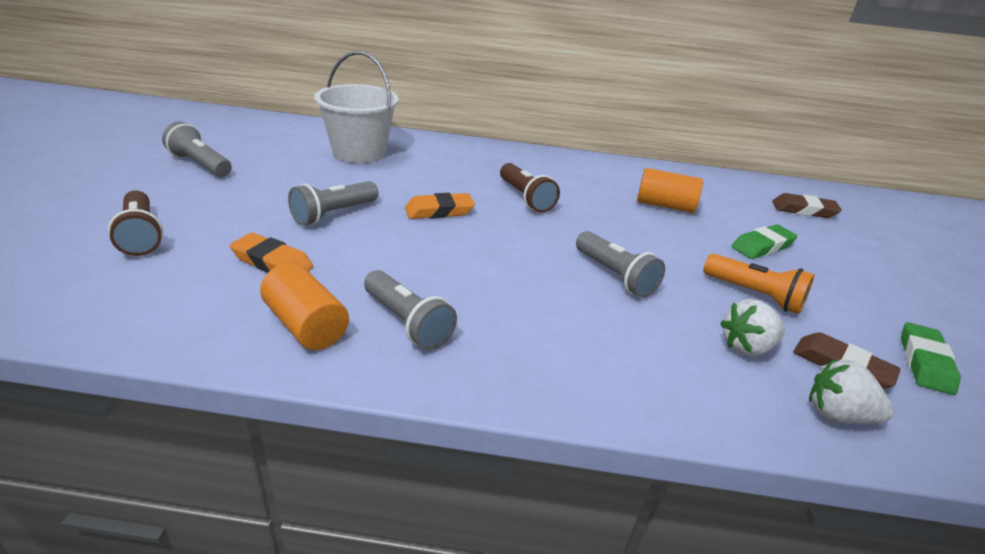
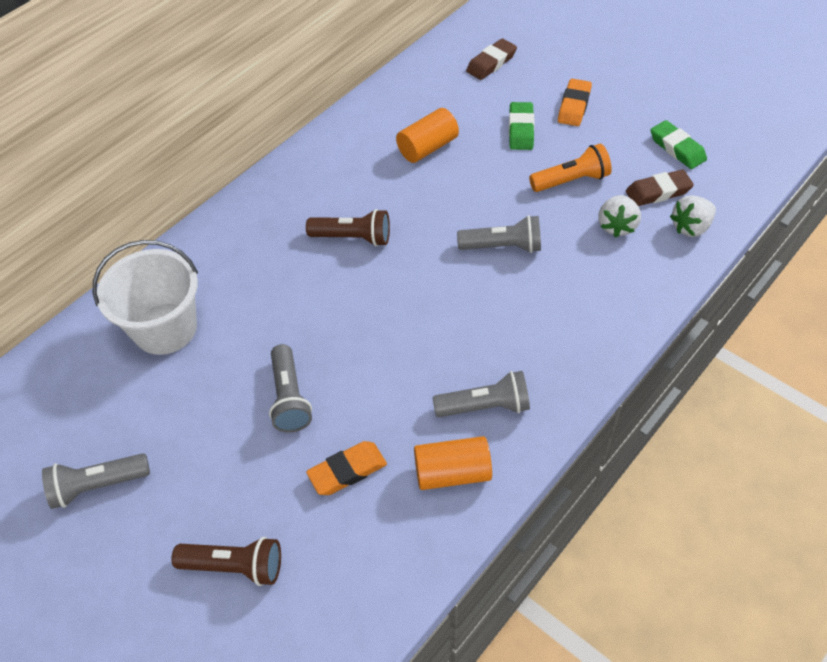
camera: 50 degrees left, 20 degrees up
orange eraser [405,193,475,219] -> orange eraser moved to [558,79,592,126]

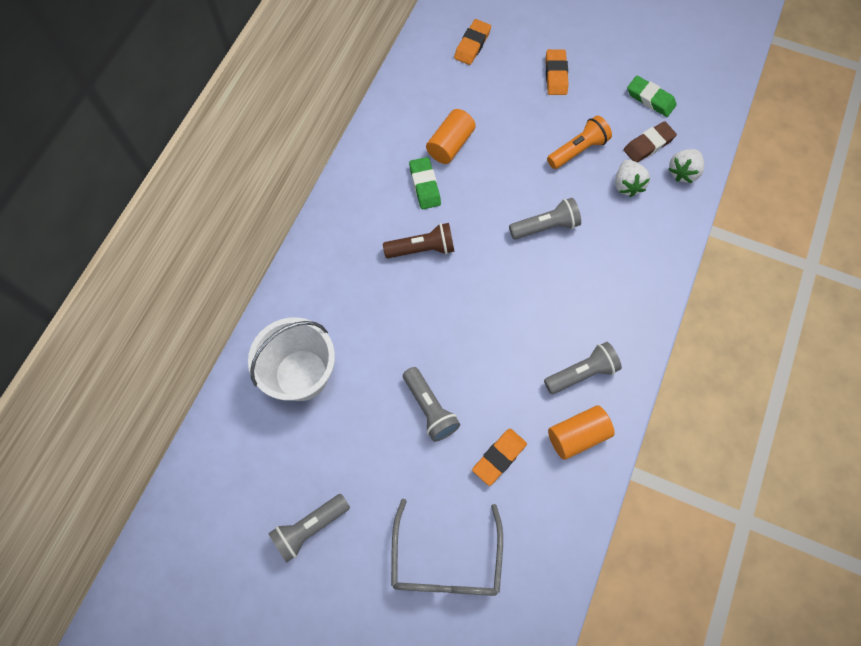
camera: 20 degrees left, 15 degrees up
brown flashlight [171,537,281,586] -> grey glasses [391,499,503,596]
brown eraser [466,38,517,80] -> orange eraser [454,19,491,65]
green eraser [509,102,535,150] -> green eraser moved to [409,157,441,209]

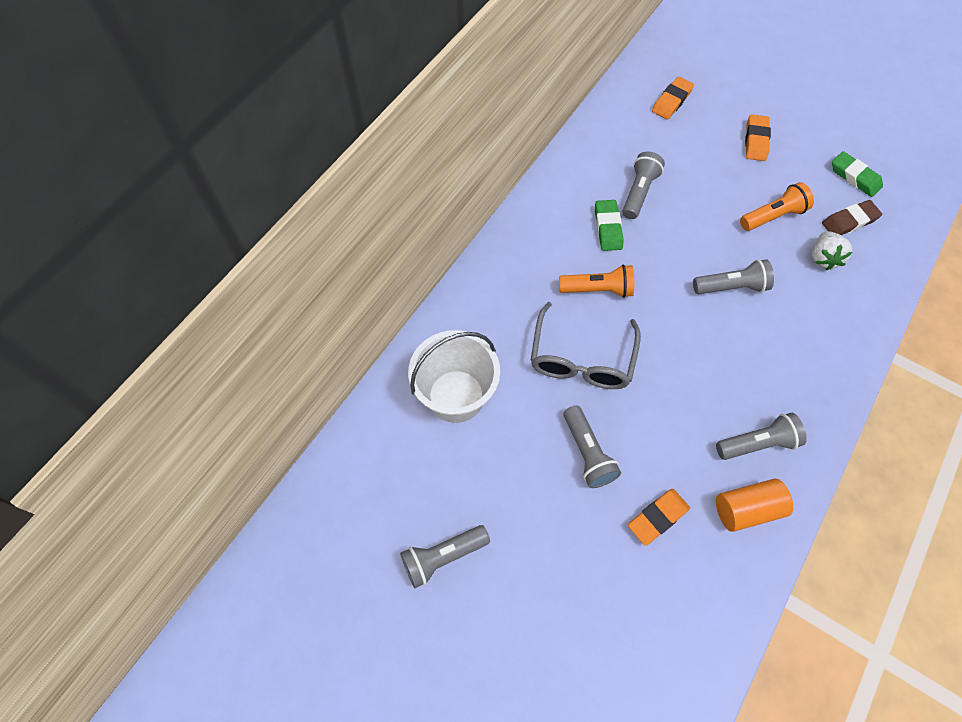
camera: 10 degrees right, 5 degrees down
brown flashlight [383,223,454,258] -> orange flashlight [559,264,634,298]
grey glasses [391,499,503,596] -> grey glasses moved to [531,302,641,389]
orange cylinder [426,109,476,164] -> grey flashlight [622,151,665,219]
white strawberry [669,149,704,183] -> none

